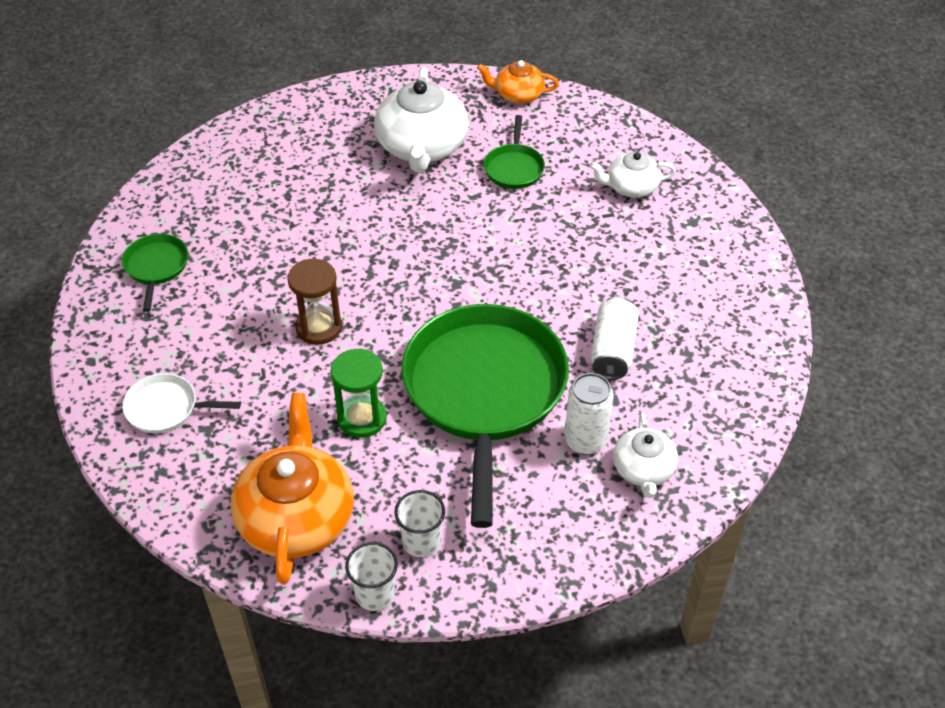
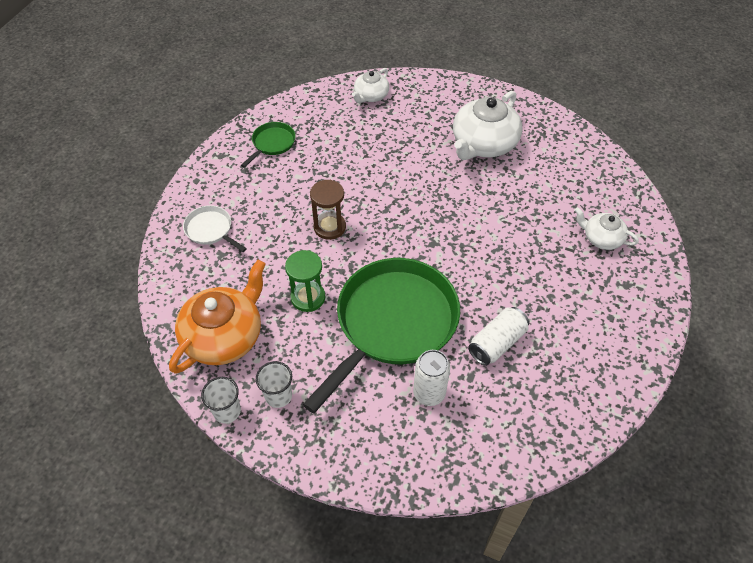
camera: 35 degrees right, 5 degrees up
orange teapot [477,60,559,104] -> none
green pan [484,115,545,189] -> none
white teapot [613,413,678,498] -> white teapot moved to [352,68,389,103]

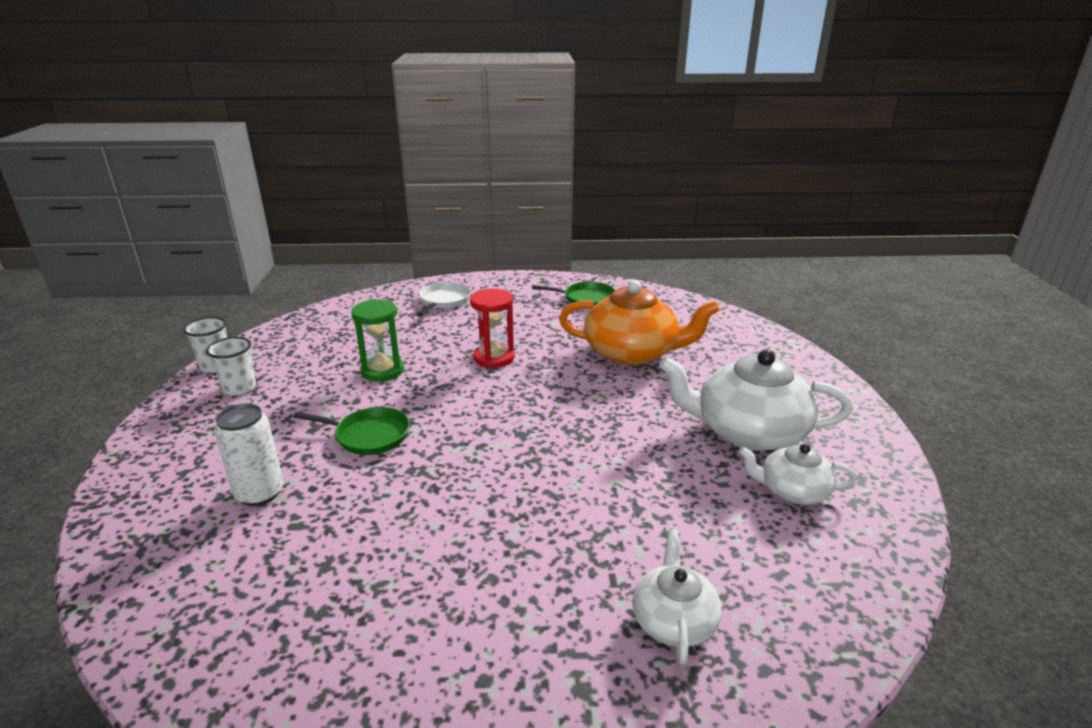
camera: 65 degrees right, 25 degrees down
orange teapot [169,260,266,374] -> orange teapot moved to [559,280,720,365]
green pan [303,258,460,413] -> green pan [293,407,410,455], size x0.43
brown hourglass [310,180,346,240] -> red hourglass [470,288,515,368]
white teapot [352,68,389,103] -> white teapot moved to [738,444,857,505]
white can [468,307,529,366] -> none

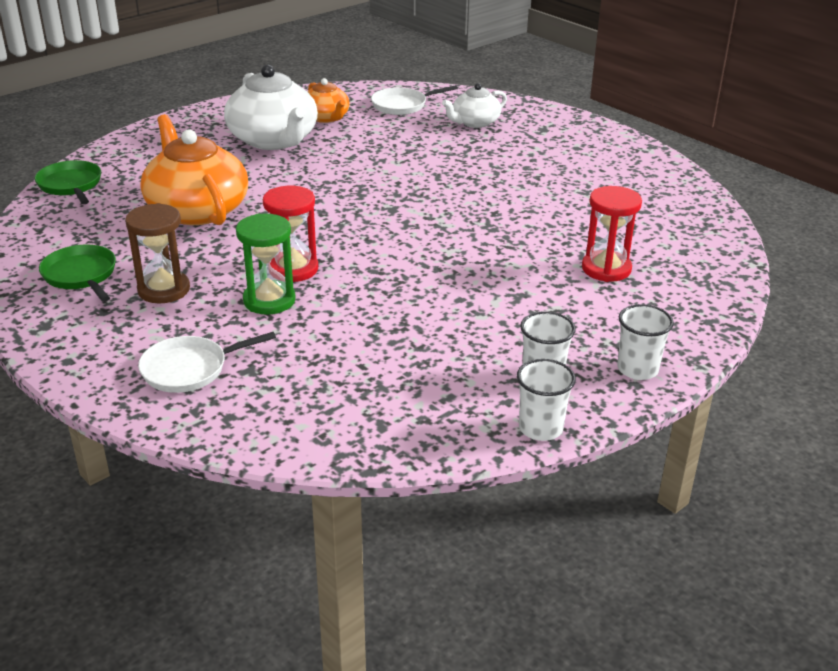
camera: 130 degrees left, 5 degrees up
white can [214,403,284,506] -> red hourglass [582,186,642,282]
green pan [293,407,410,455] -> green pan moved to [35,160,101,204]
green hourglass [351,299,404,382] -> green hourglass moved to [236,214,296,315]
white teapot [738,444,857,505] -> orange teapot [307,78,350,123]
none -> brown hourglass [125,203,190,303]
none -> white pan [371,85,458,115]
none -> white cup [617,304,674,380]

